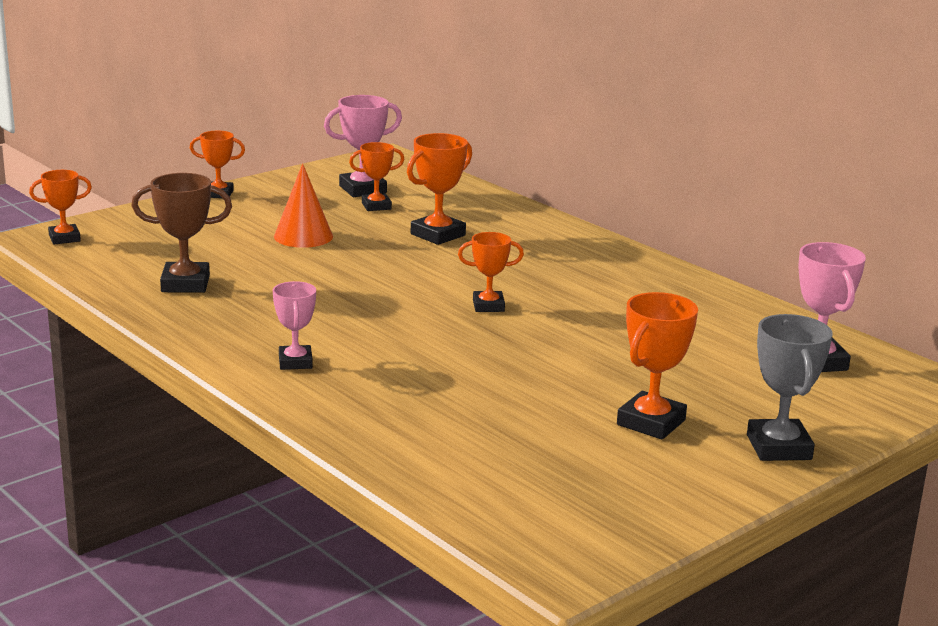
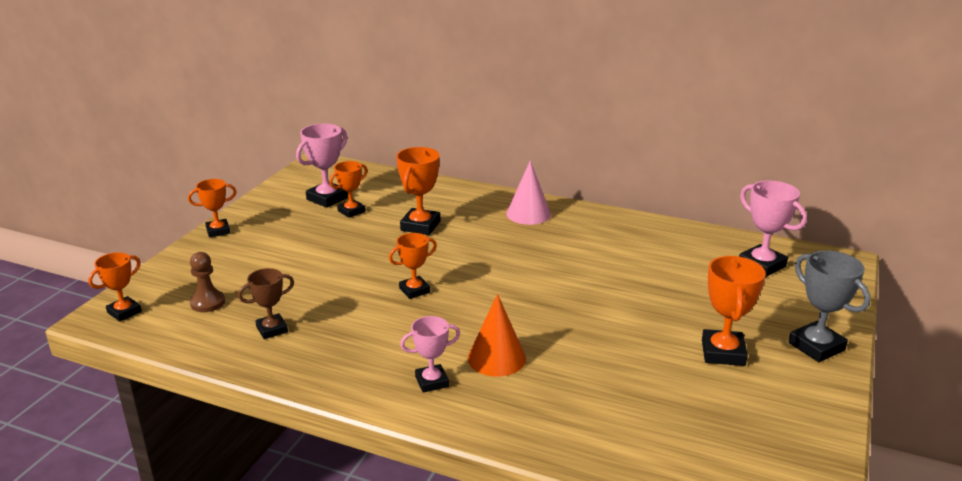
camera: 25 degrees left, 5 degrees up
brown trophy [131,173,232,293] -> brown trophy [238,268,294,339], size x0.66
pink trophy [273,281,316,370] -> pink trophy turned 75 degrees counterclockwise [400,316,460,393]
orange cone [274,163,333,248] -> orange cone moved to [468,294,526,377]
orange trophy [458,232,524,312] -> orange trophy moved to [389,233,437,299]
none -> brown pawn [190,252,225,312]
none -> pink cone [506,161,551,225]

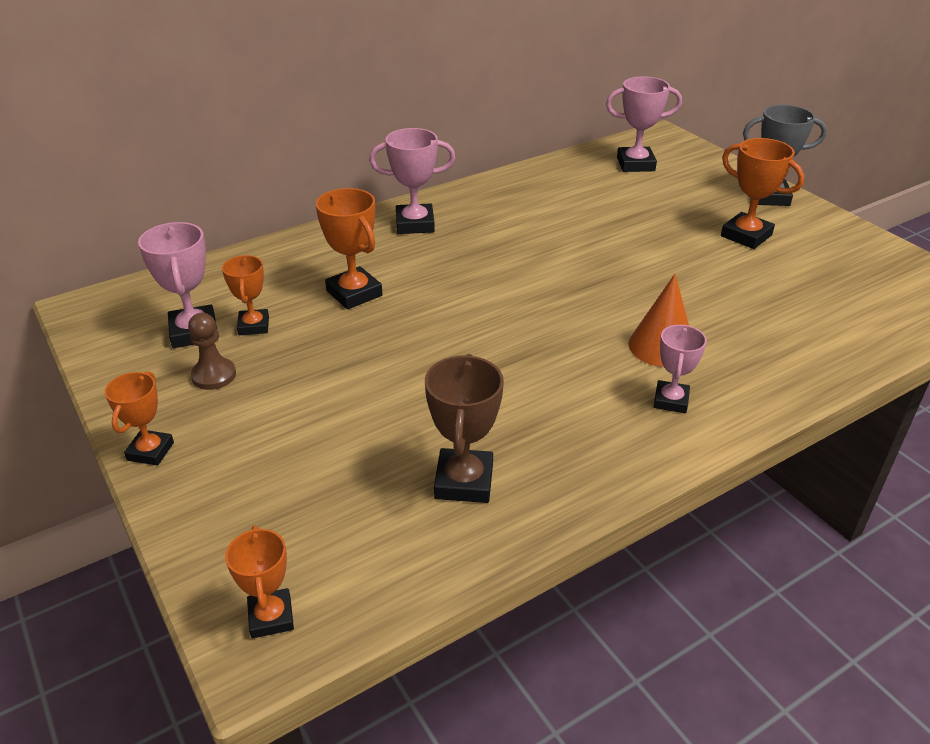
camera: 55 degrees left, 10 degrees up
brown pawn [190,252,225,312] -> brown pawn moved to [188,313,236,390]
brown trophy [238,268,294,339] -> brown trophy [425,354,504,503], size x1.51
orange trophy [389,233,437,299] -> none
pink cone [506,161,551,225] -> pink trophy [369,128,455,234]

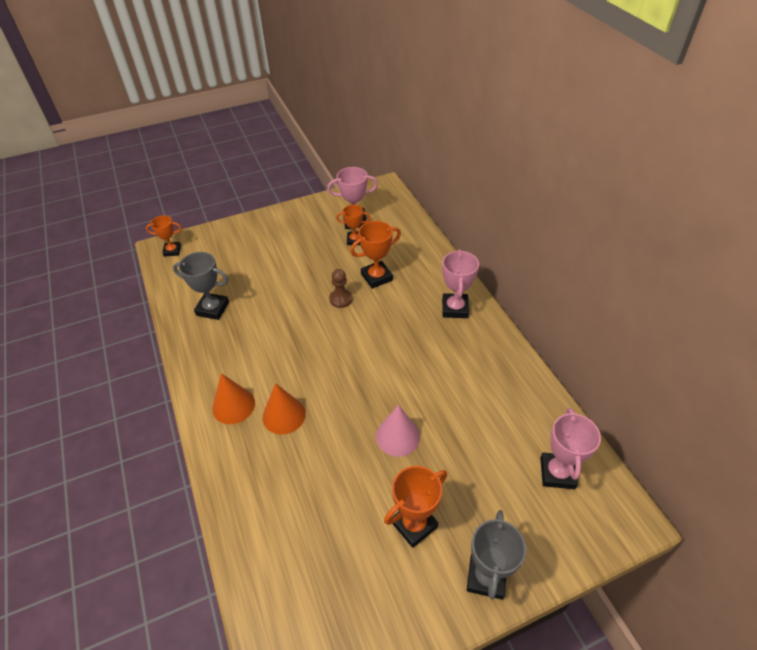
camera: 100 degrees right, 10 degrees up
orange trophy [105,371,174,466] -> none
brown pawn [188,313,236,390] -> brown pawn moved to [329,269,352,308]
brown trophy [425,354,504,503] -> grey trophy [173,252,229,320]
pink trophy [654,325,707,413] -> orange cone [212,373,255,424]
none -> pink cone [376,405,420,457]

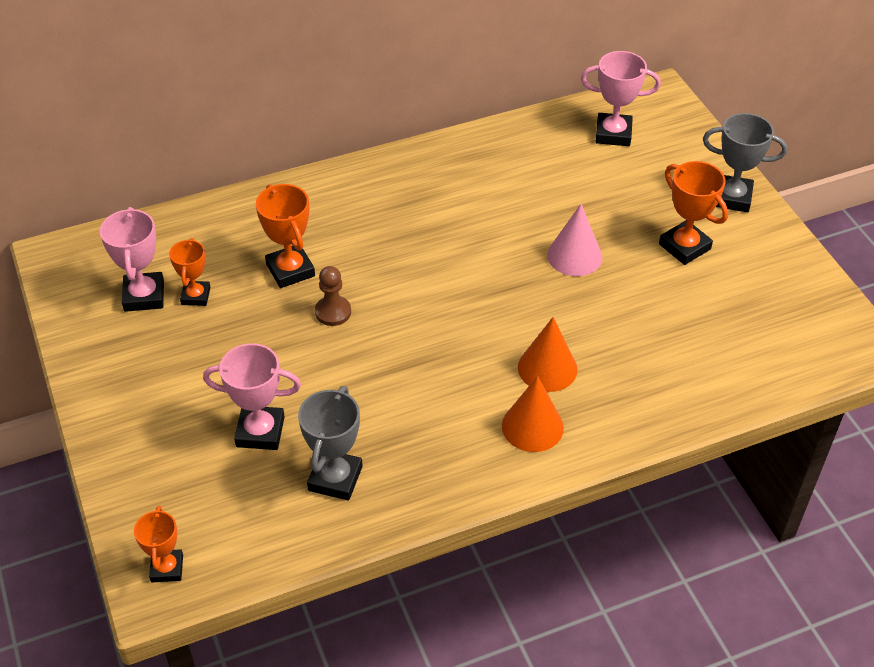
camera: 90 degrees left, 0 degrees up
pink trophy [442,249,479,318] -> pink trophy moved to [203,343,301,450]

